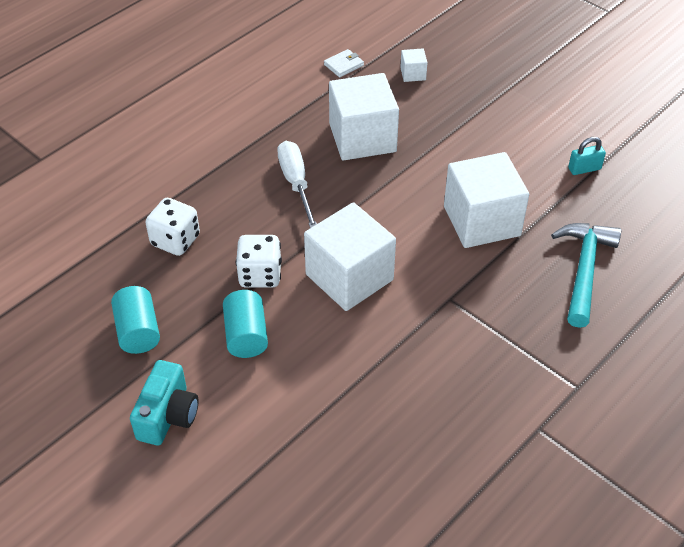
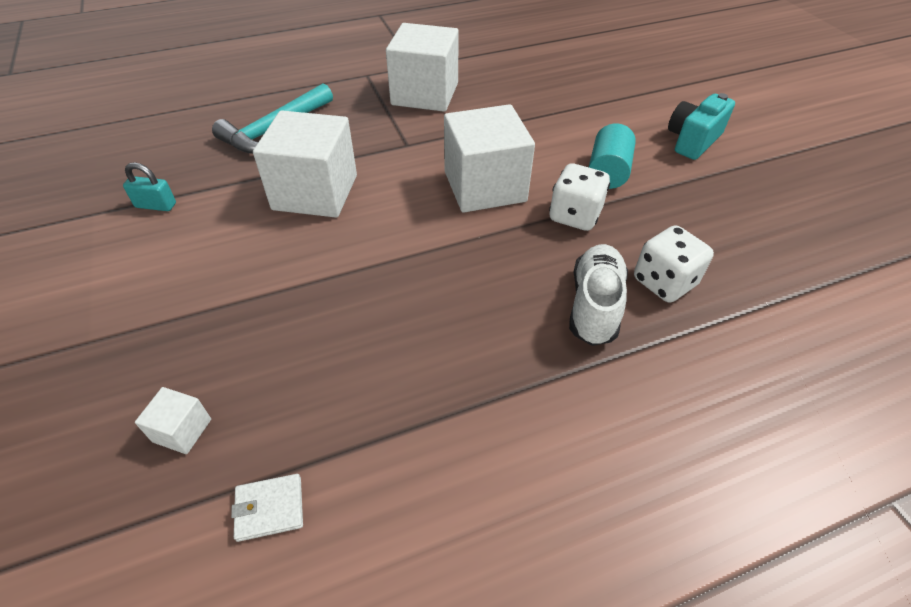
camera: 155 degrees left, 0 degrees up
turquoise cylinder [111,286,160,354] -> none
white screwdriver [277,141,317,228] -> none
white cube [329,73,399,161] -> white cube moved to [386,23,459,112]
none -> white shoe [569,244,628,346]

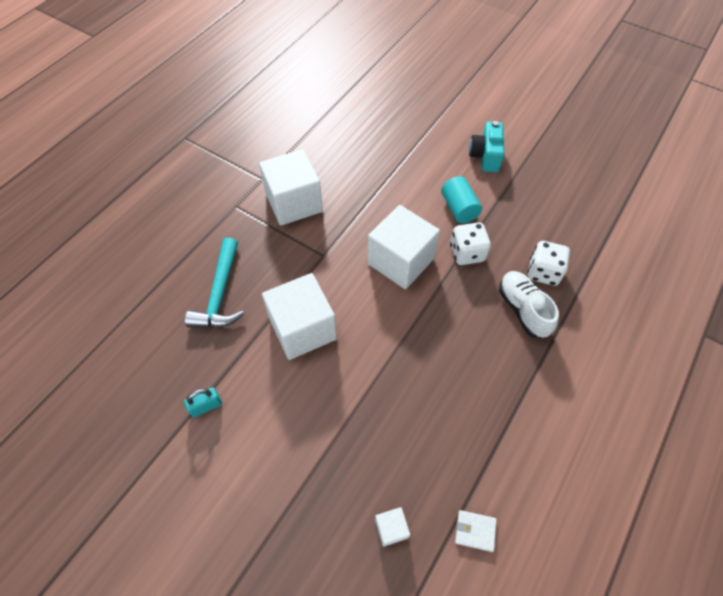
camera: 35 degrees left, 10 degrees up
white wallet [231,474,303,542] -> white wallet turned 60 degrees clockwise [455,510,497,552]

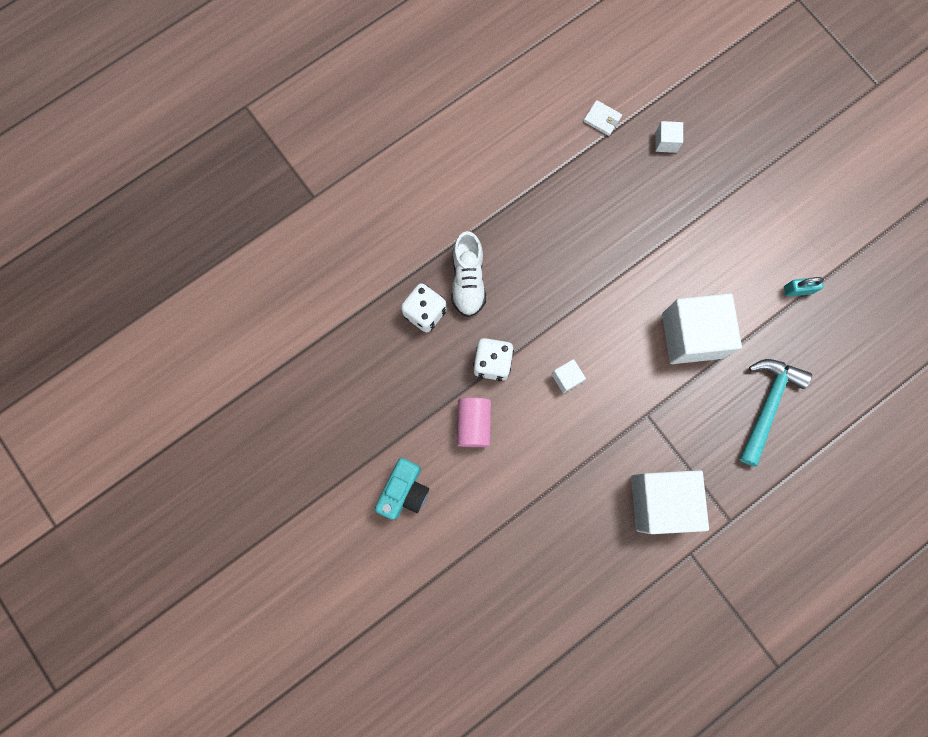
camera: 160 degrees left, 20 degrees up
white cube [368,205,440,289] -> white cube [551,359,586,394], size x0.43
turquoise cylinder [441,176,482,223] -> pink cylinder [457,397,491,447]

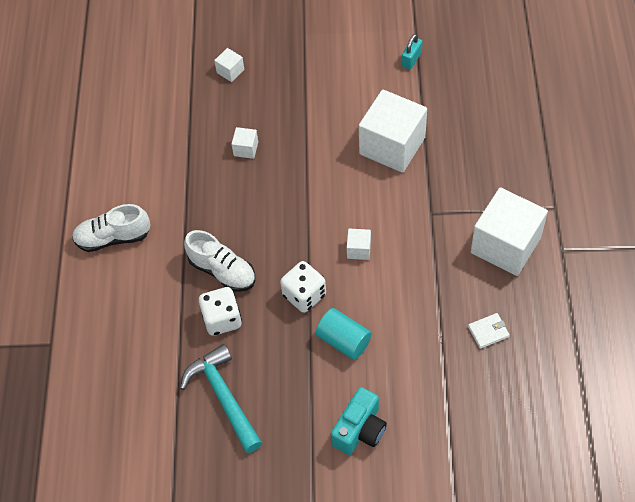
camera: 50 degrees left, 20 degrees down
turquoise camera [375,458,429,520] -> turquoise camera turned 60 degrees clockwise [331,387,387,455]
pink cylinder [457,397,491,447] -> turquoise cylinder [316,308,372,360]
white wallet [583,100,622,136] -> white wallet moved to [468,313,510,349]
turquoise hammer [740,359,812,467] -> turquoise hammer moved to [180,344,262,453]
none -> white shoe [72,204,150,252]
none -> white cube [232,127,258,159]

